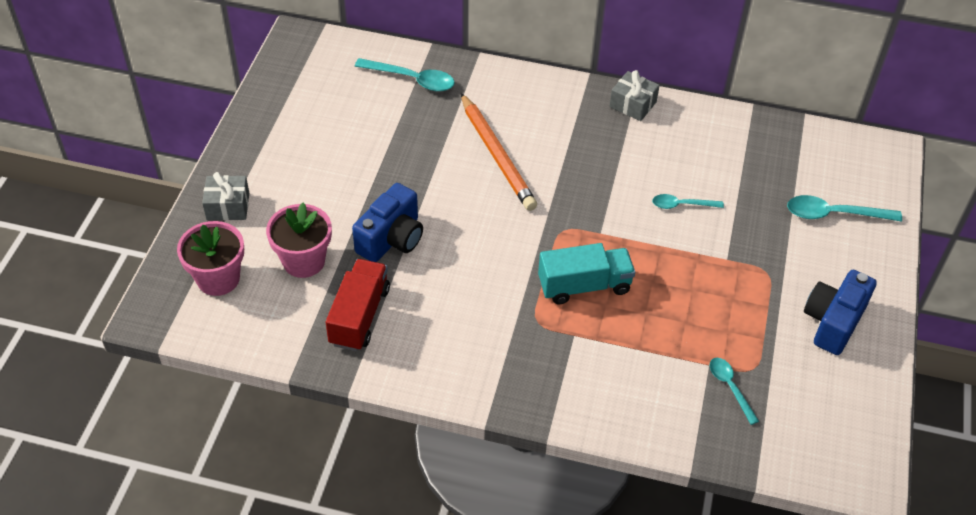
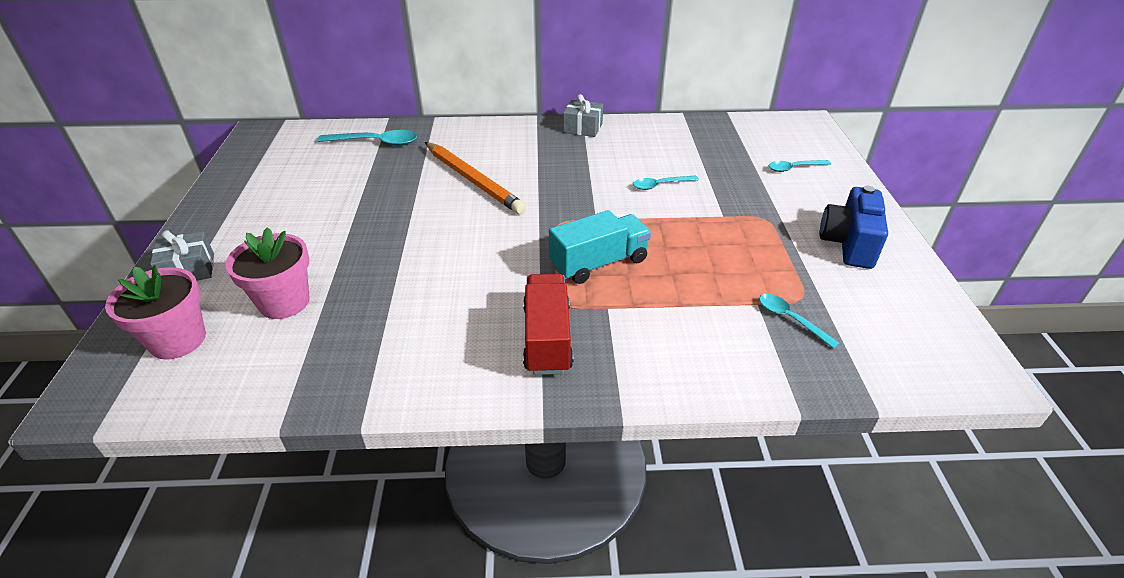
camera: 15 degrees left, 10 degrees down
red truck [326,259,390,351] -> red truck moved to [523,274,573,375]
blue camera [352,183,423,262] -> none
turquoise spoon [787,195,902,222] -> turquoise spoon [769,160,831,172], size x0.63

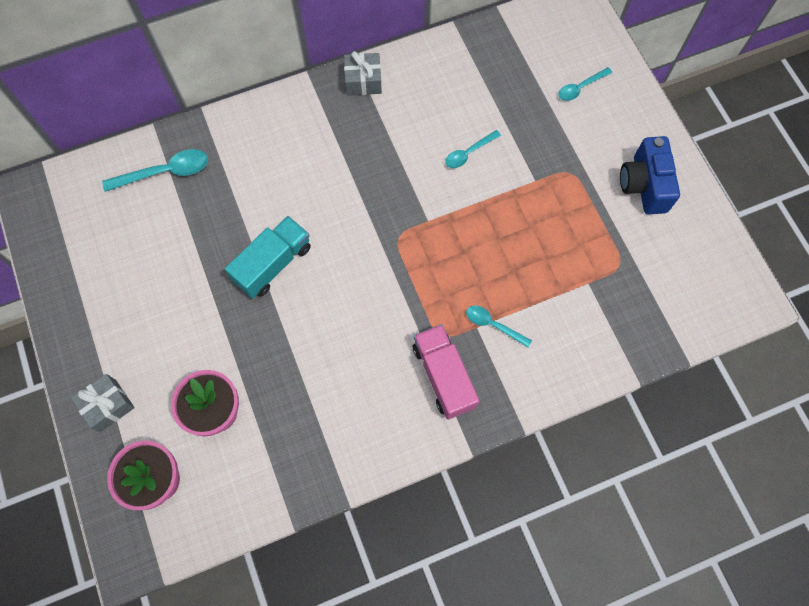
camera: 20 degrees left, 30 degrees up
orange pencil [425,142,526,214] -> none
red truck [523,274,573,375] -> pink truck [413,324,479,420]
turquoise truck [549,210,651,284] -> turquoise truck moved to [225,216,311,299]
turquoise spoon [759,294,840,349] -> turquoise spoon moved to [466,305,532,347]

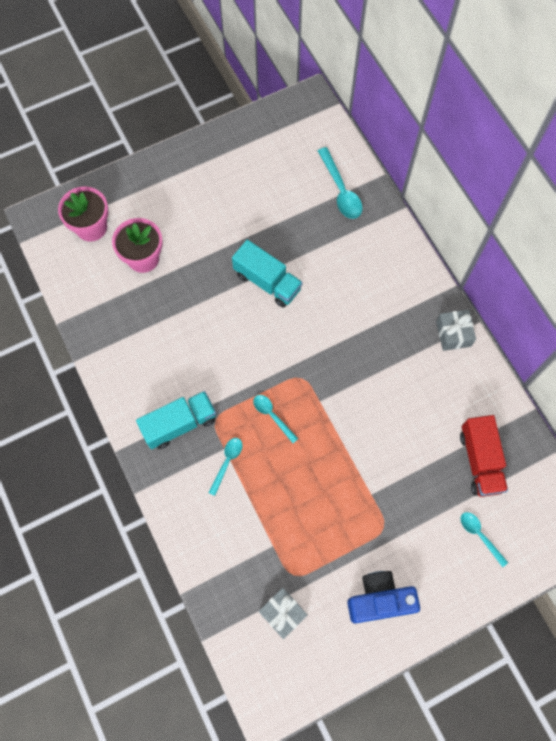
camera: 85 degrees right, 0 degrees up
grey gift [71,374,135,432] -> grey gift moved to [259,588,308,639]
pink truck [413,324,479,420] -> turquoise truck [136,391,216,449]
turquoise spoon [445,130,501,168] -> turquoise spoon moved to [253,395,298,443]
none -> red truck [460,415,508,497]

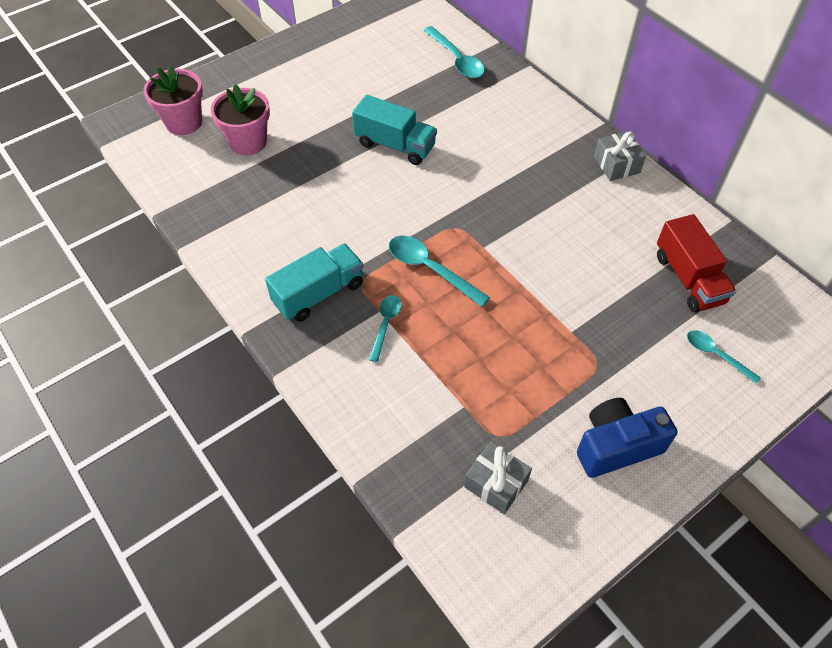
camera: 10 degrees left, 15 degrees down
turquoise spoon [253,395,298,443] -> turquoise spoon [389,236,490,307], size x1.59

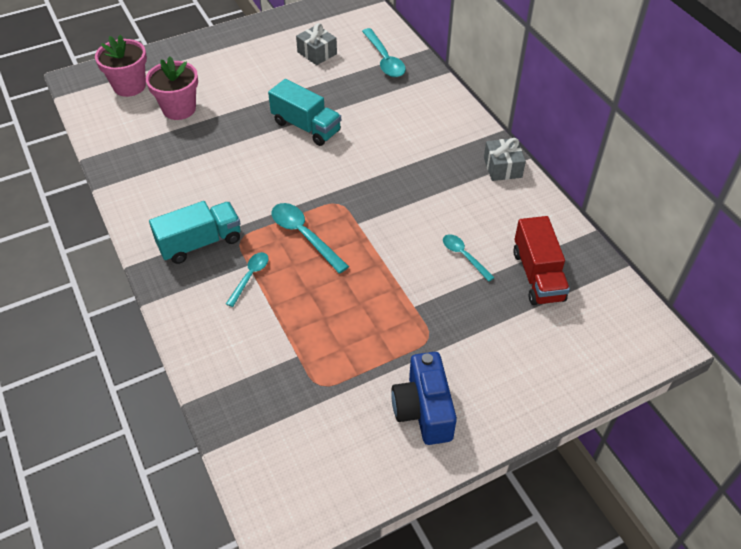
camera: 10 degrees right, 5 degrees down
grey gift [464,441,532,514] -> grey gift moved to [296,23,337,65]
blue camera [577,398,677,478] -> blue camera turned 90 degrees counterclockwise [392,352,457,445]
turquoise spoon [687,330,761,384] -> turquoise spoon moved to [443,234,495,282]

